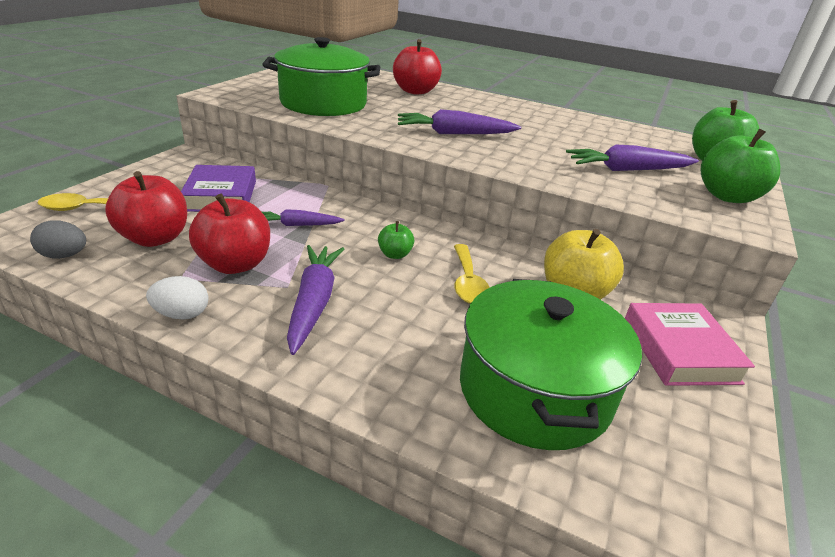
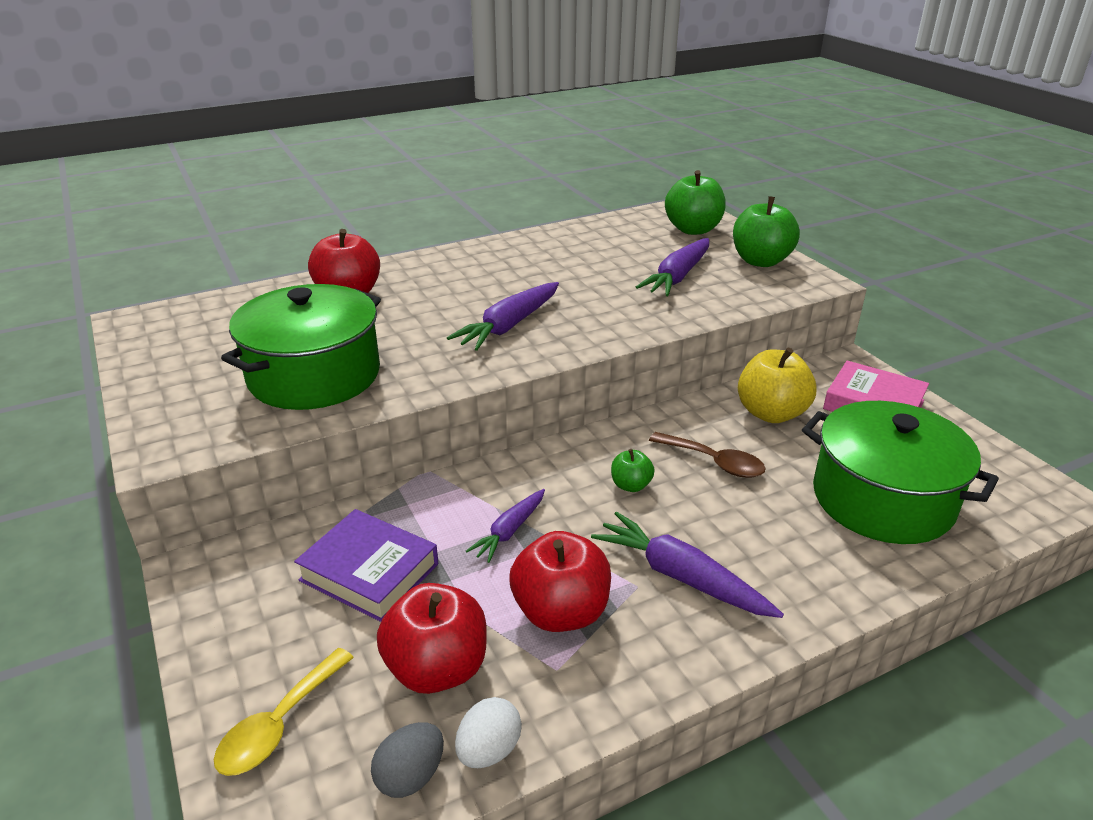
camera: 50 degrees left, 0 degrees up
white egg [146,276,208,319] -> white egg moved to [455,697,522,768]
yellow spoon [454,244,490,304] -> brown spoon [649,432,766,478]

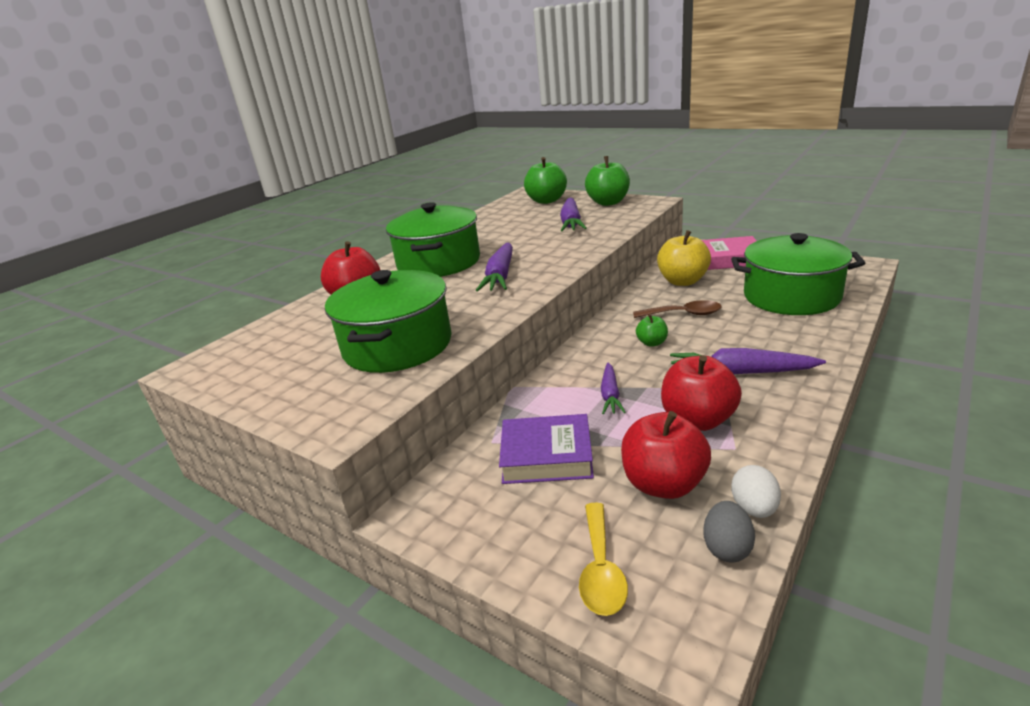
camera: 25 degrees left, 5 degrees down
none -> green pot [386,202,480,277]

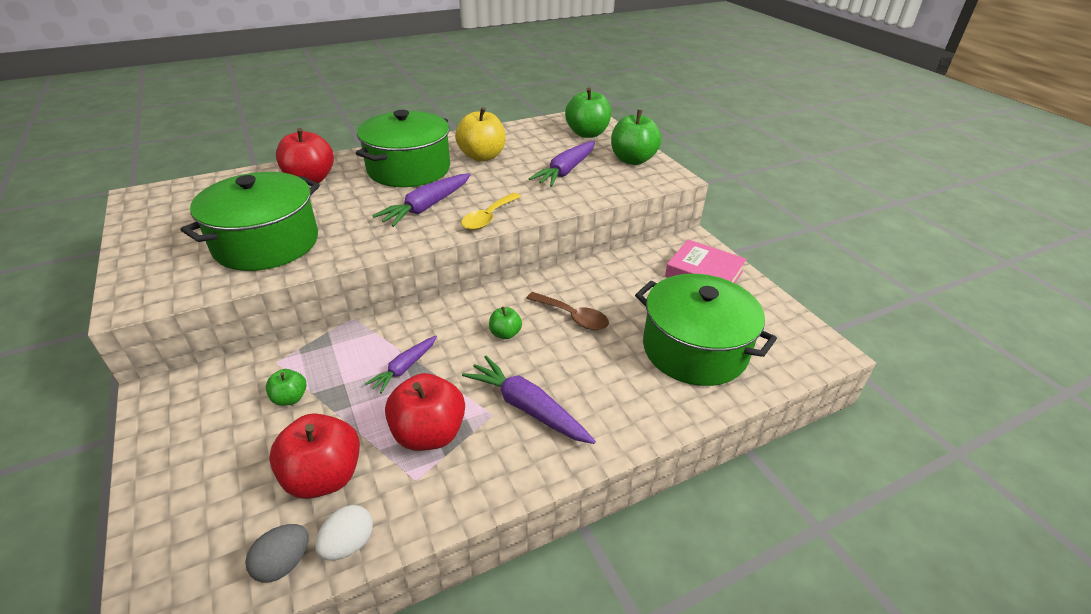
camera: 25 degrees right, 10 degrees up
purple book [499,414,594,484] -> green apple [266,369,306,406]
yellow spoon [579,503,628,616] -> yellow spoon moved to [461,193,521,230]
yellow apple [657,230,711,286] -> yellow apple moved to [455,107,506,162]

